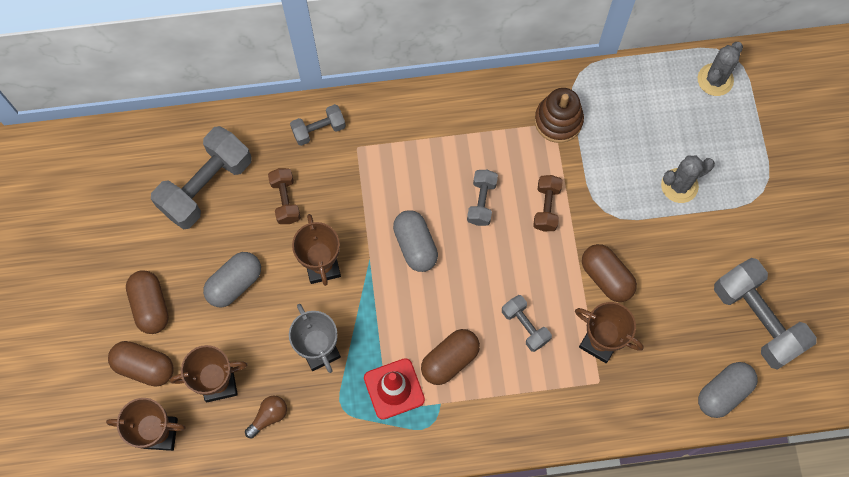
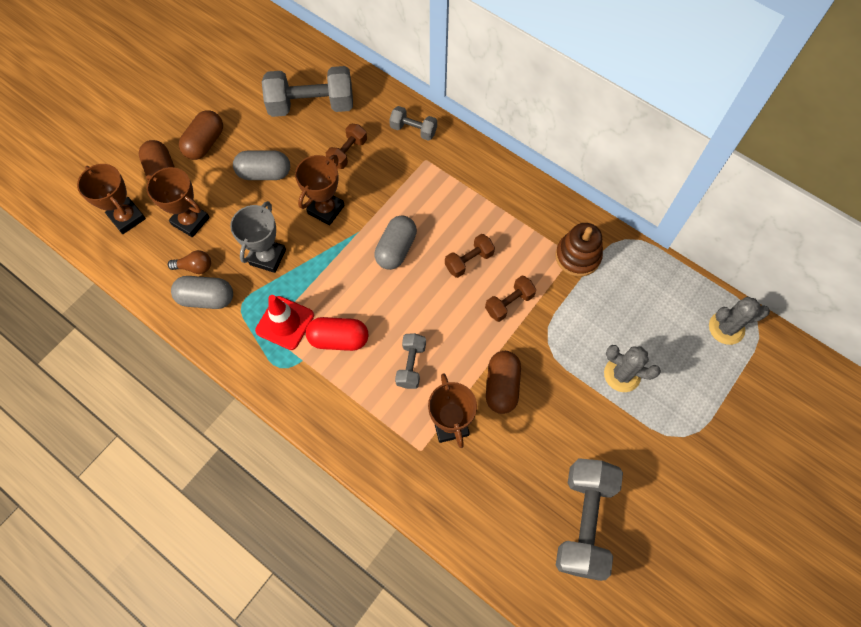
camera: 45 degrees right, 5 degrees down
brown capsule [421,329,480,385] -> red capsule [306,317,368,351]
grey dumbbell [467,170,498,226] -> brown dumbbell [445,234,495,278]
grey capsule [698,362,758,418] -> grey capsule moved to [171,276,233,309]

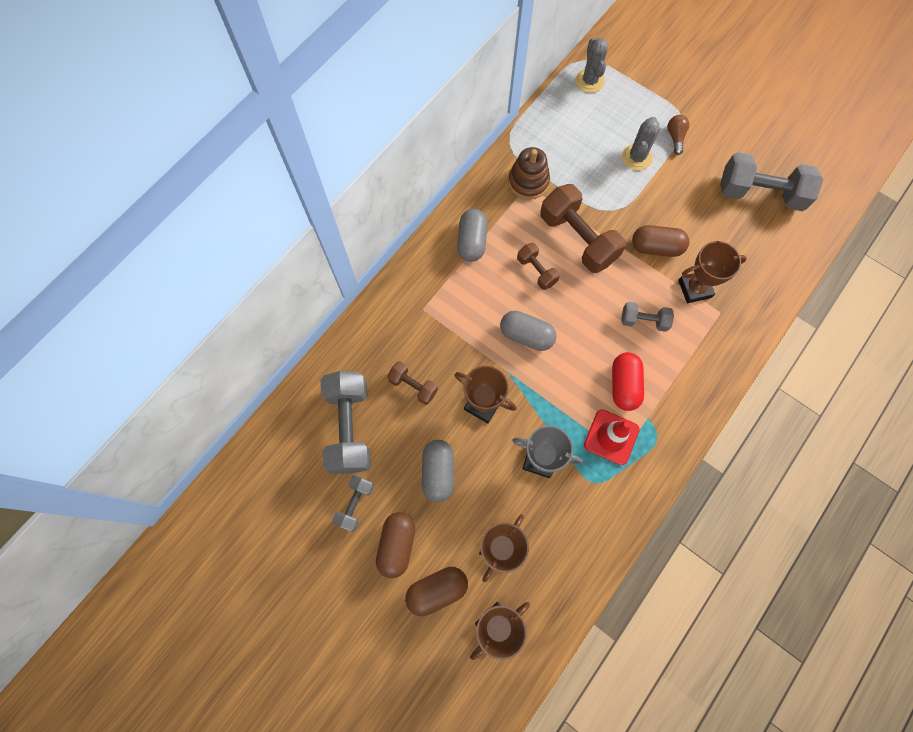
camera: 90 degrees left, 5 degrees up
brown light bulb [168,250,211,274] -> brown light bulb moved to [668,115,689,155]
grey capsule [171,276,233,309] -> grey capsule moved to [457,209,488,262]
brown capsule [179,110,223,160] -> brown capsule turned 75 degrees clockwise [376,512,415,578]
grey dumbbell [389,106,437,141] -> grey dumbbell moved to [332,475,374,532]
brown dumbbell [485,276,536,322] -> brown dumbbell [540,184,626,273], size x1.92

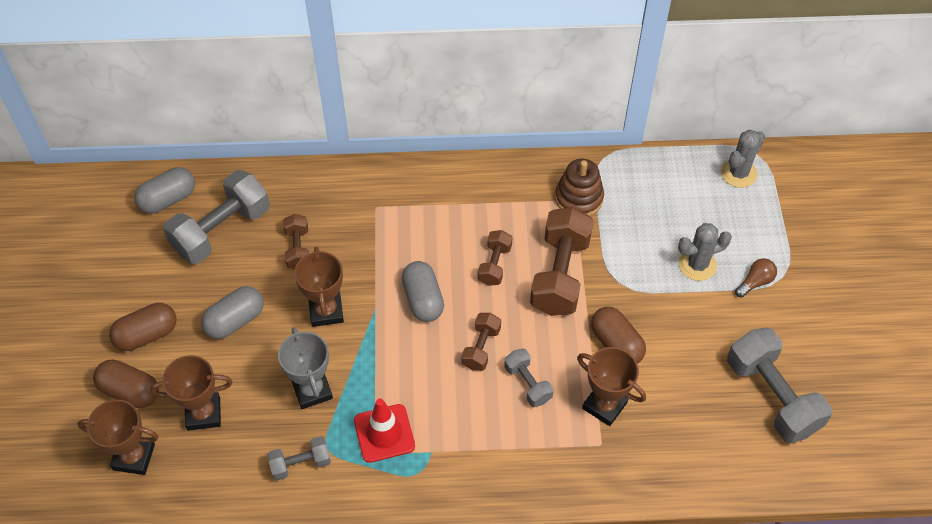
camera: 50 degrees right, 15 degrees down
grey dumbbell [332,475,374,532] -> grey dumbbell moved to [267,436,331,481]
grey capsule [457,209,488,262] -> grey capsule moved to [134,167,195,213]
red capsule [612,352,644,411] -> none
none -> brown dumbbell [462,313,501,371]

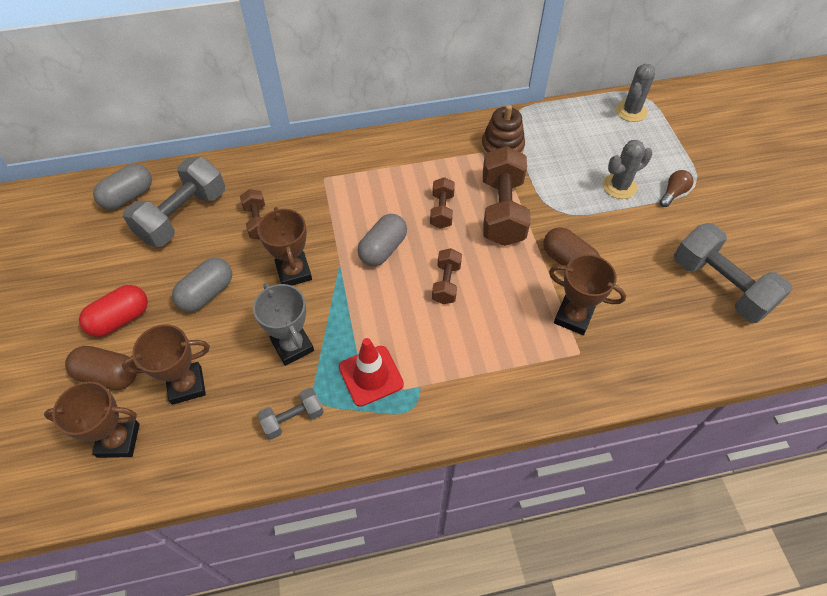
camera: 10 degrees left, 0 degrees up
brown capsule [109,303,176,351] -> red capsule [79,285,148,337]
grey capsule [402,261,444,322] -> grey capsule turned 60 degrees clockwise [357,214,407,266]
grey dumbbell [504,348,553,407] -> none

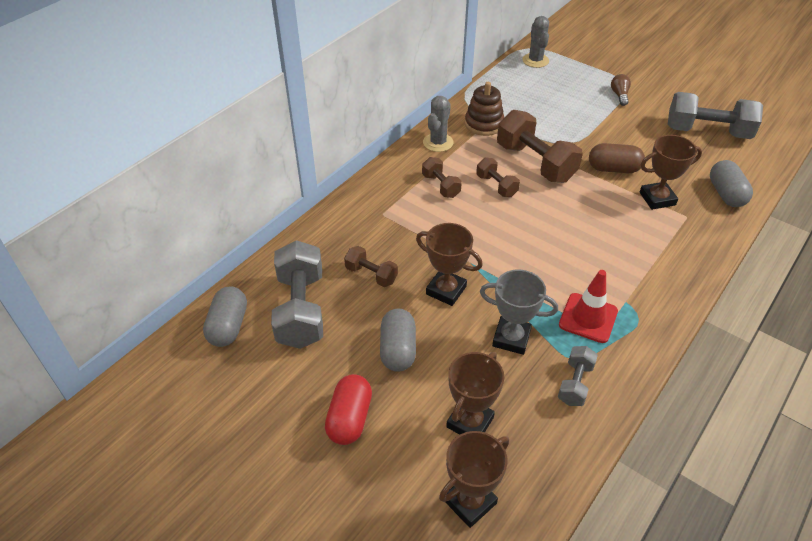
camera: 40 degrees left, 10 degrees down
brown capsule [65,346,137,390] -> none
grey capsule [357,214,407,266] -> grey capsule moved to [710,160,753,207]
brown dumbbell [432,248,462,304] -> brown dumbbell moved to [422,157,462,198]
grey cactus [603,140,652,199] -> grey cactus moved to [423,96,454,152]

